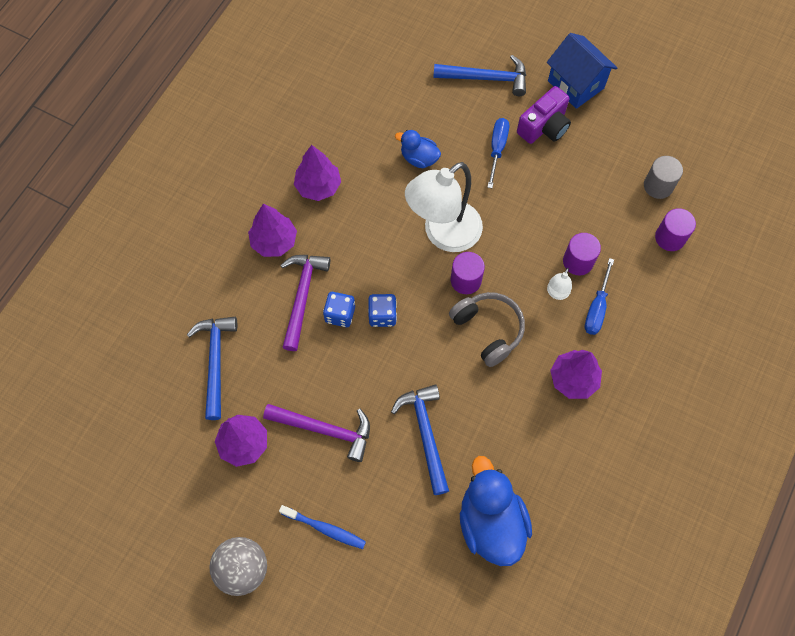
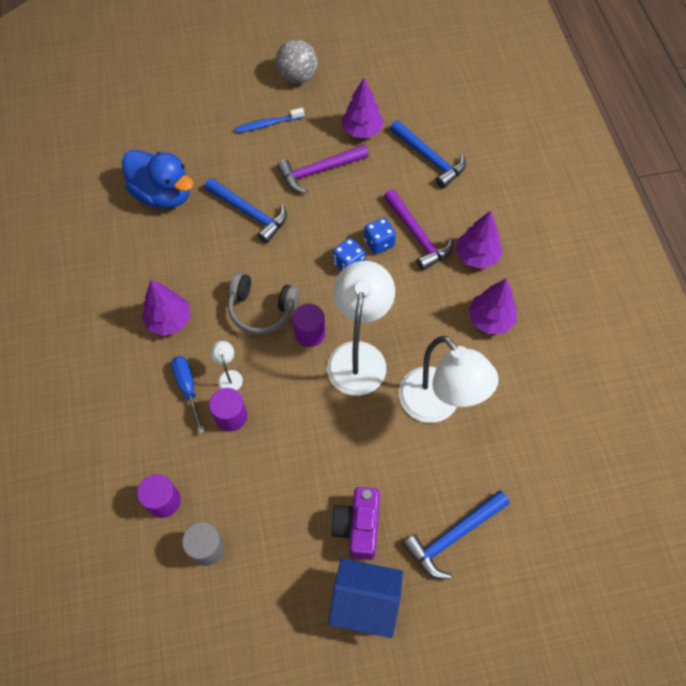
camera: 140 degrees right, 5 degrees down
blue duck [395,130,441,168] -> white lamp [399,336,499,423]
blue screwdriver [487,118,509,188] -> none

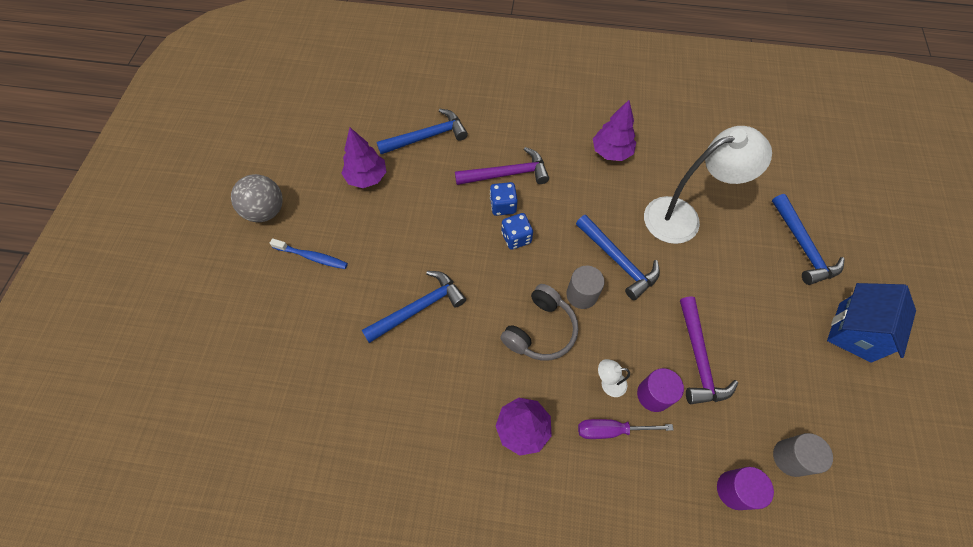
camera: 70 degrees left, 0 degrees up
blue duck [122,150,193,208] -> none
blue screwdriver [171,356,204,434] -> purple screwdriver [578,419,674,439]
blue toothbrush [235,108,304,133] -> blue toothbrush turned 75 degrees counterclockwise [270,238,348,269]
purple hammer [277,145,369,193] -> purple hammer moved to [680,296,738,404]
purple cylinder [293,304,325,347] -> grey cylinder [566,265,605,309]
white lamp [327,261,395,396] -> blue hammer [576,215,660,300]
purple camera [331,487,380,560] -> none
purple tree [456,210,503,269] -> none

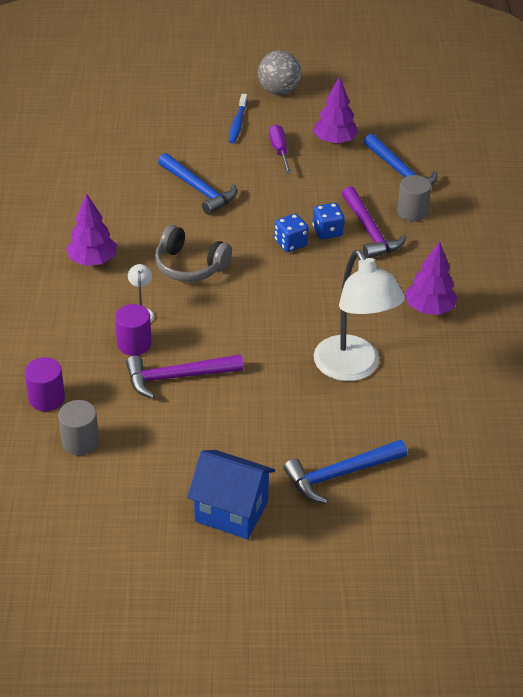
camera: 80 degrees right, 20 degrees down
grey cylinder [566,265,605,309] -> grey cylinder moved to [397,175,431,221]
blue hammer [576,215,660,300] -> none
purple screwdriver [578,419,674,439] -> purple screwdriver moved to [269,124,292,174]

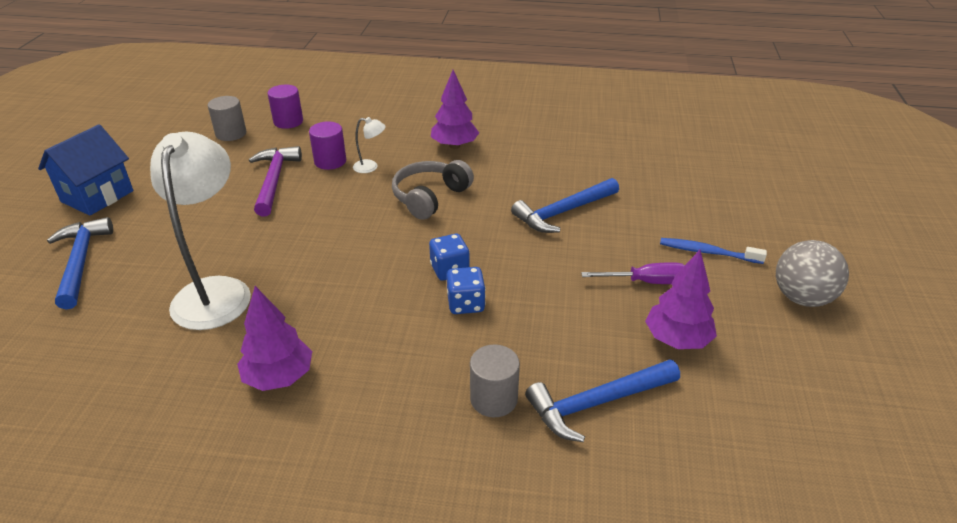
camera: 100 degrees right, 5 degrees down
white lamp [314,250,405,381] -> white lamp turned 105 degrees clockwise [150,132,251,330]
purple hammer [342,186,407,258] -> none

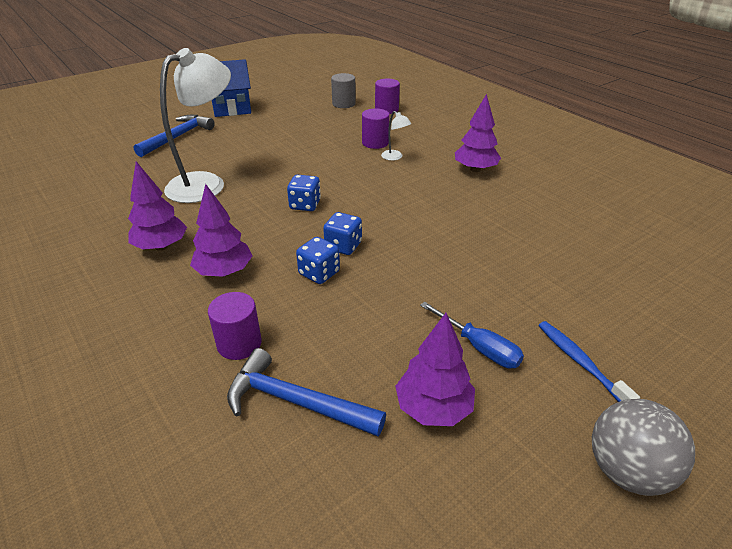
camera: 45 degrees right, 0 degrees up
purple hammer [249,146,302,217] -> none
grey headphones [392,160,474,220] -> none
grey cylinder [470,344,520,417] -> purple cylinder [208,292,262,360]
blue hammer [511,178,619,233] -> none
purple screwdriver [581,262,685,284] -> blue screwdriver [420,302,524,368]
none -> purple tree [190,184,252,277]
none -> blue dice [287,175,321,211]

